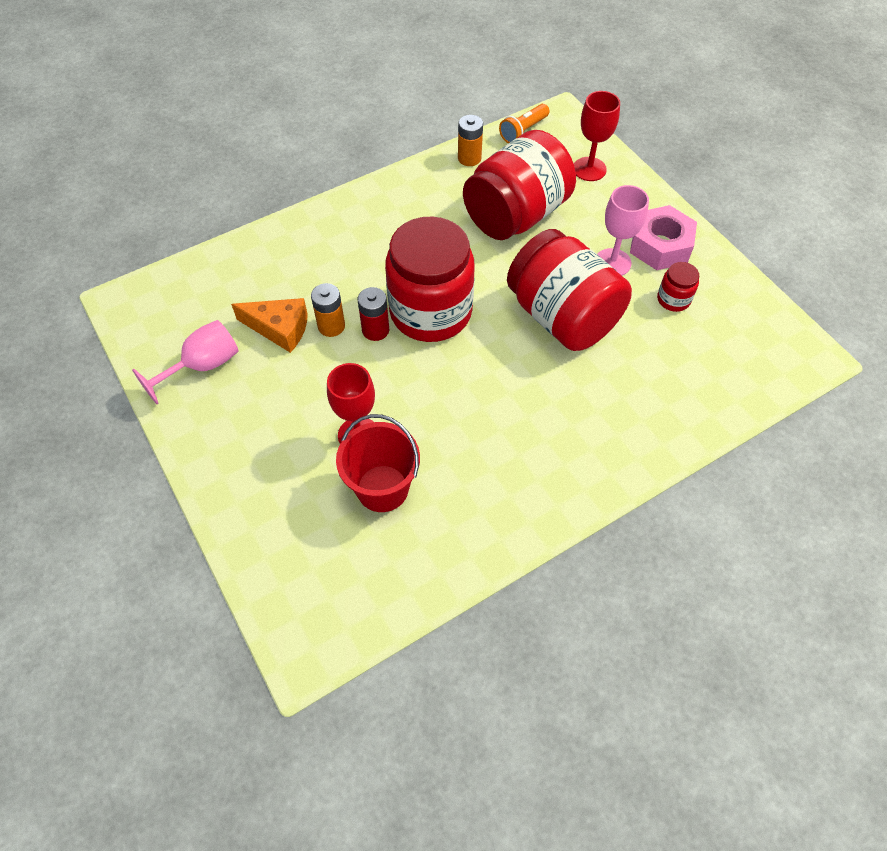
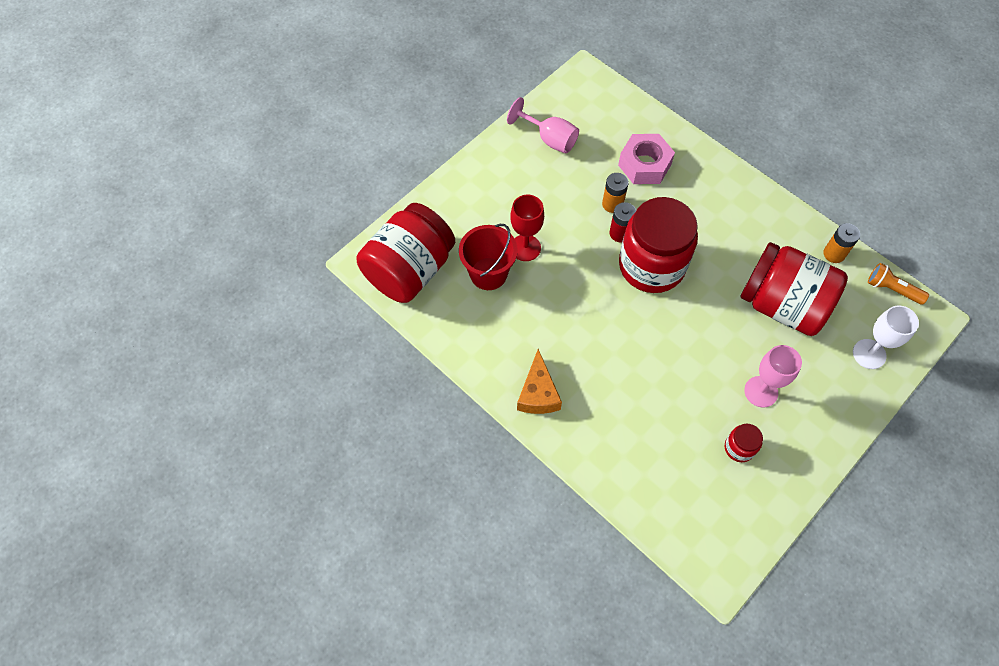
camera: 75 degrees right, 5 degrees up
orange cheese [231,298,308,353] -> orange cheese moved to [517,349,562,414]
red jar [507,229,632,351] -> red jar moved to [357,203,455,303]
red goblet [574,91,620,181] -> white goblet [853,305,919,369]
pink nut [630,205,697,270] -> pink nut moved to [618,134,675,184]

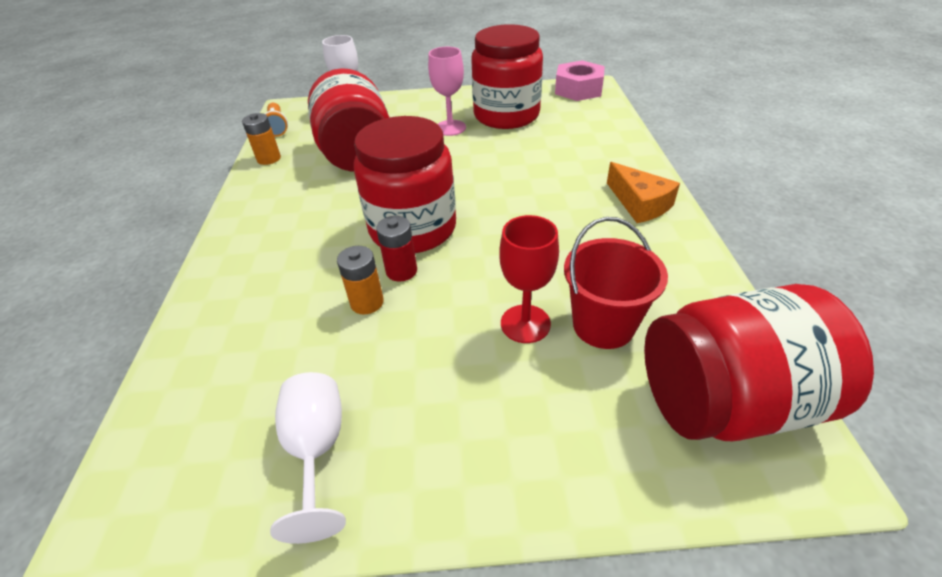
camera: 135 degrees left, 20 degrees down
pink goblet [507,97,579,154] -> white goblet [270,372,346,544]
orange cheese [517,349,562,414] -> orange cheese turned 105 degrees clockwise [607,162,680,223]
pink nut [618,134,675,184] -> pink nut moved to [555,60,605,101]
red jar [725,424,763,462] -> red jar [471,24,543,129], size x2.40

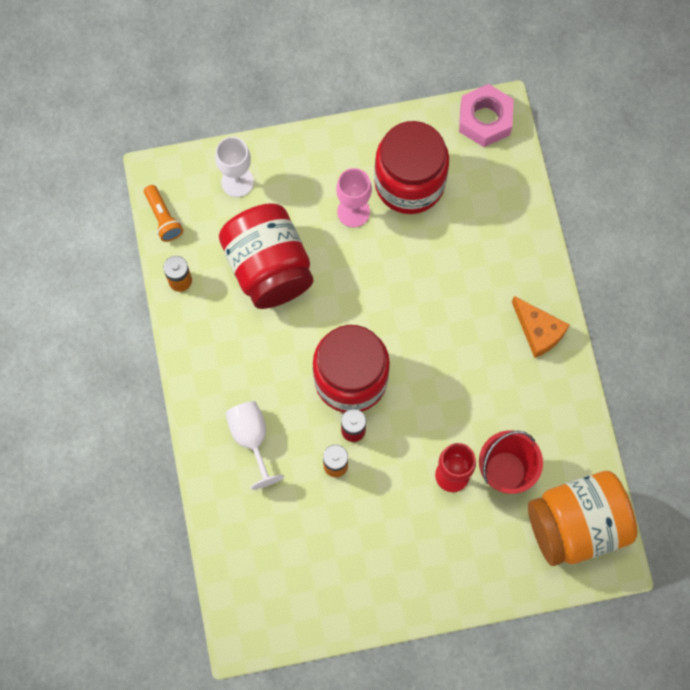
camera: 10 degrees left, 30 degrees up
white goblet [270,372,346,544] -> white goblet moved to [226,401,284,489]
red jar [644,284,874,441] -> orange jar [528,471,637,566]

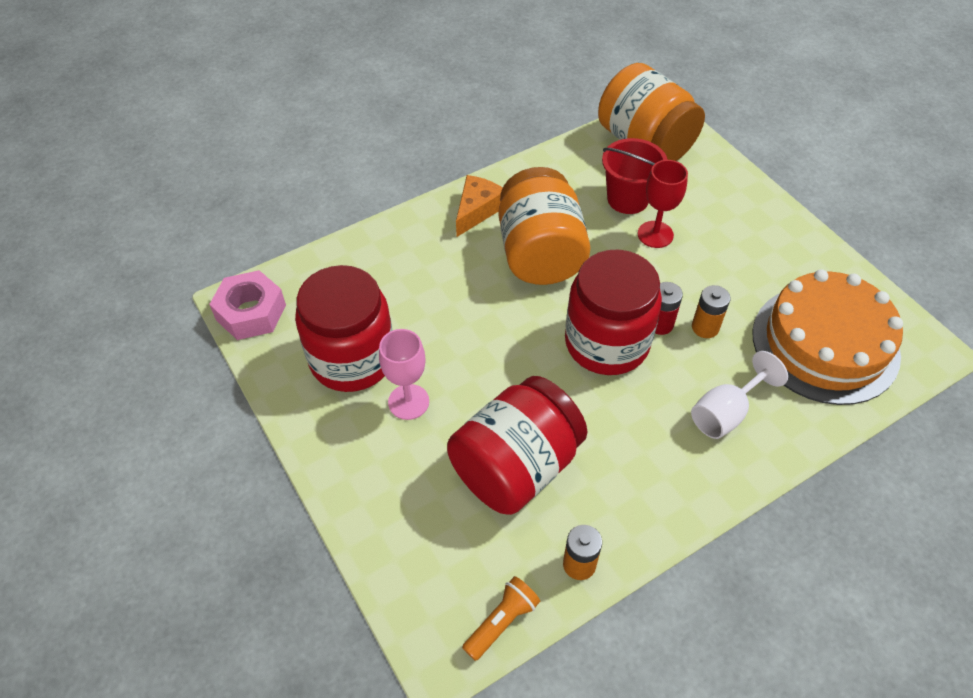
camera: 110 degrees left, 20 degrees down
white goblet [215,137,254,197] -> none
none -> orange jar [499,167,590,285]
none -> orange cake [752,269,903,405]

